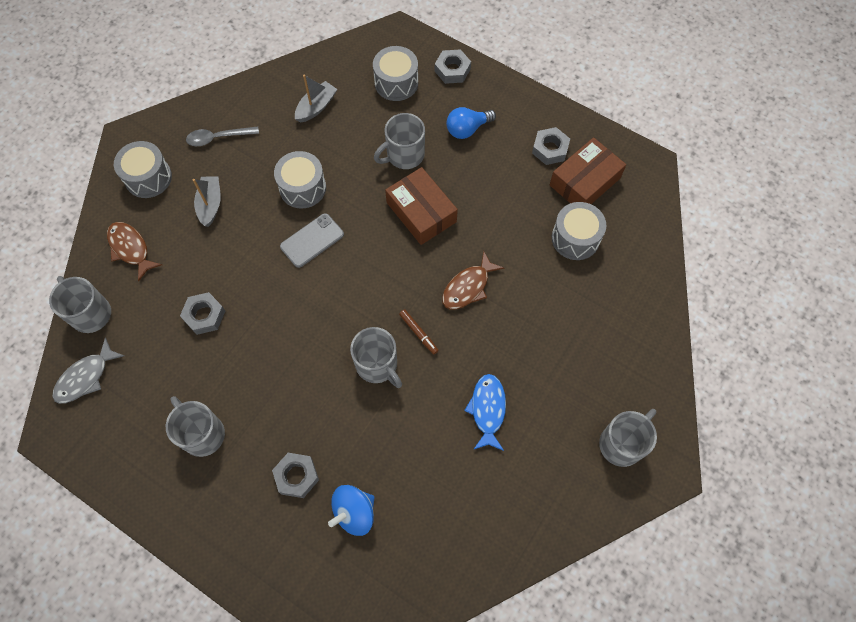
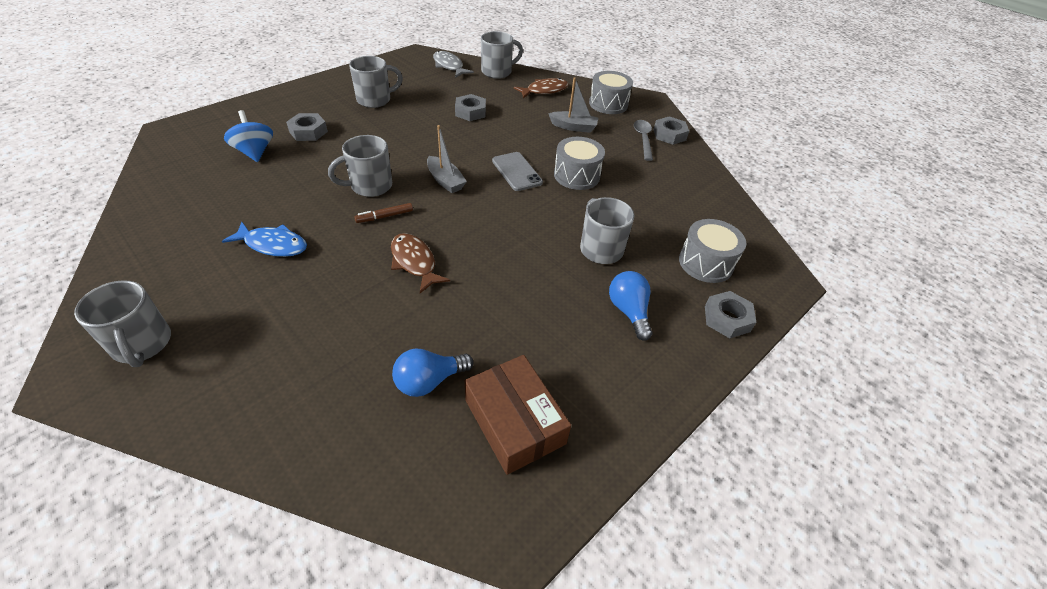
camera: 100 degrees right, 20 degrees down
grey boat [295,75,337,123] -> grey boat moved to [427,125,467,193]
brown box [385,167,458,245] -> none
grey nut [532,127,570,165] -> grey nut moved to [654,116,689,145]
grey drum [552,202,606,260] -> blue light bulb [392,348,474,397]

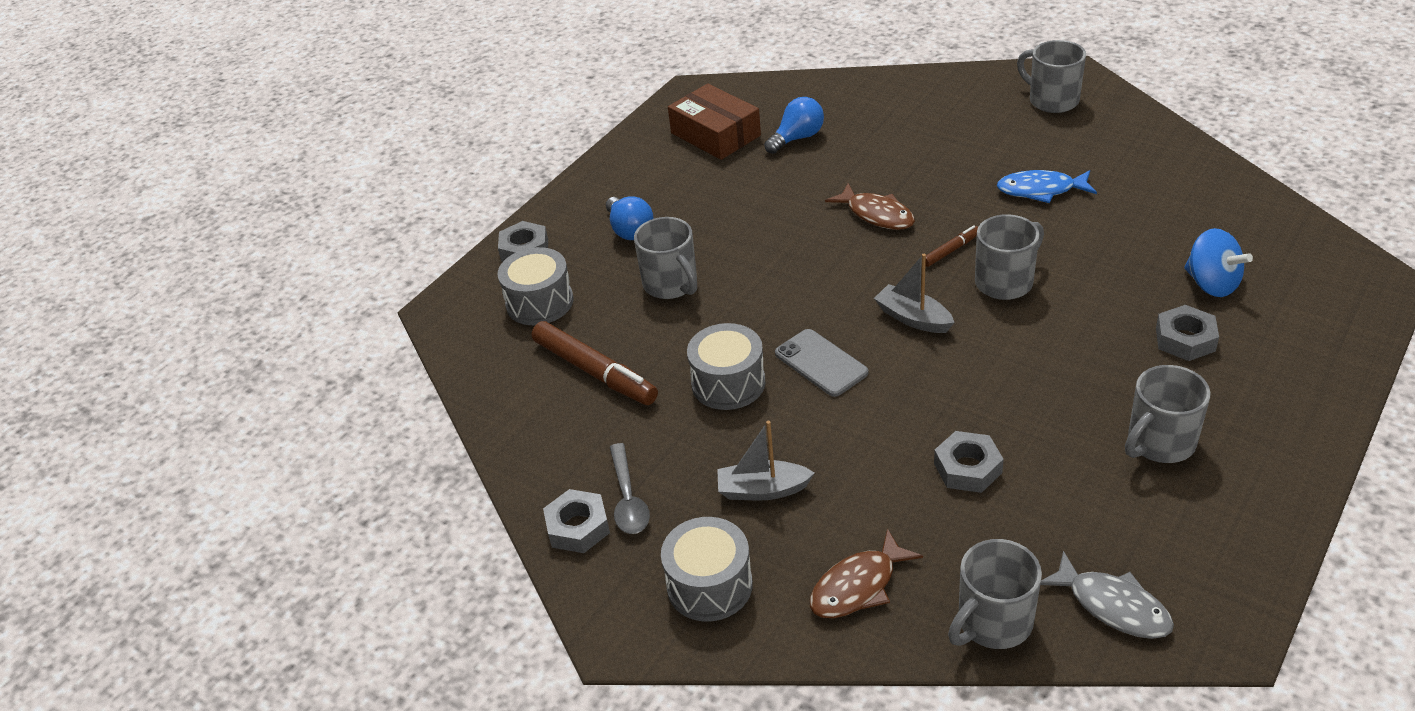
camera: 175 degrees right, 5 degrees down
none -> brown marker [531,321,658,405]

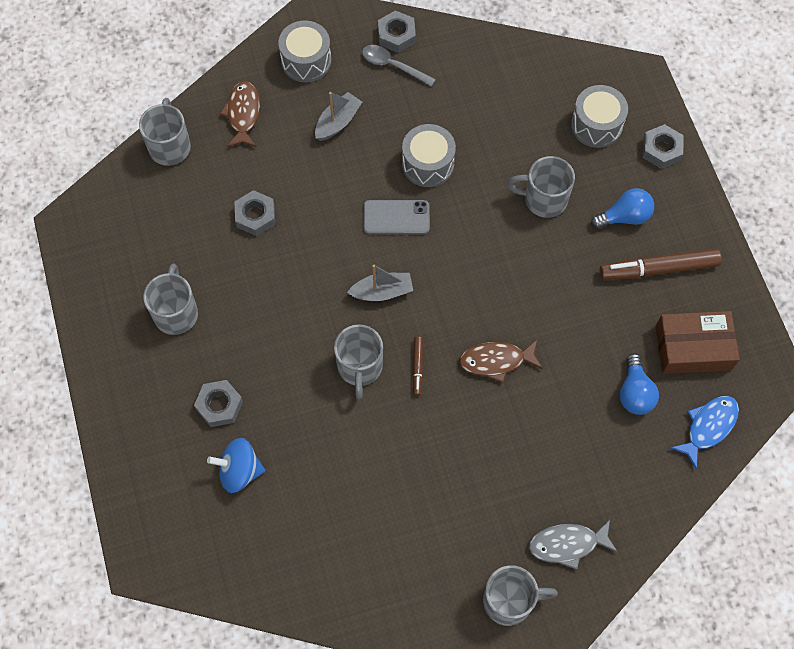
camera: 125 degrees right, 25 degrees up
brown marker [531,321,658,405] -> brown marker moved to [599,248,722,280]
blue light bulb [606,196,654,240] -> blue light bulb turned 150 degrees clockwise [591,188,654,229]
blue fish [997,170,1097,203] -> blue fish moved to [670,396,739,469]
grey fish [1040,551,1174,639] -> grey fish moved to [529,519,618,569]

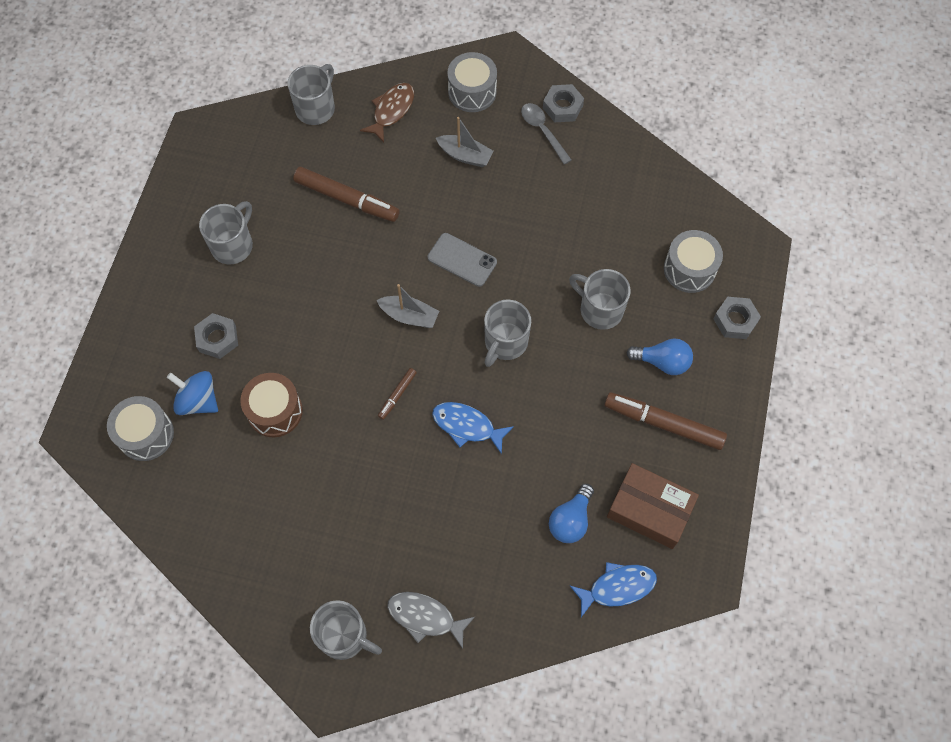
camera: 30 degrees right, 0 degrees up
grey nut [234,190,275,236] -> brown marker [293,167,400,222]
grey boat [315,92,362,141] -> grey boat turned 45 degrees clockwise [436,117,494,167]
grey mug [334,325,383,399] -> grey mug moved to [484,300,531,367]
grey drum [402,124,456,187] -> grey drum moved to [107,396,174,461]
brown fish [459,339,543,383] -> blue fish [432,402,514,455]
none -> brown drum [240,373,303,437]

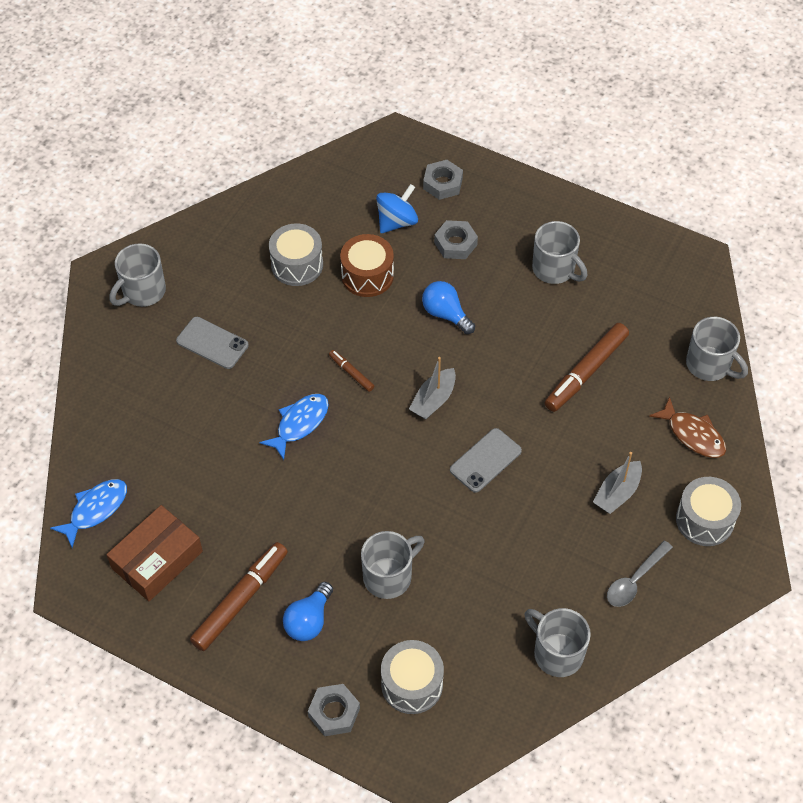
camera: 105 degrees right, 10 degrees down
grey drum [107,396,174,461] -> grey drum moved to [269,223,323,286]
grey fish [387,592,475,649] -> none
grey mug [484,300,531,367] -> grey mug moved to [524,608,591,677]
grey spoon [521,103,571,164] -> grey spoon turned 150 degrees clockwise [607,540,673,607]
grey nut [543,84,584,122] -> grey nut moved to [423,160,463,200]
blue light bulb [549,484,594,543] -> blue light bulb moved to [422,281,475,334]
blue fish [570,562,657,617] -> blue fish turned 135 degrees counterclockwise [50,479,127,548]
none -> grey phone [176,317,249,369]

